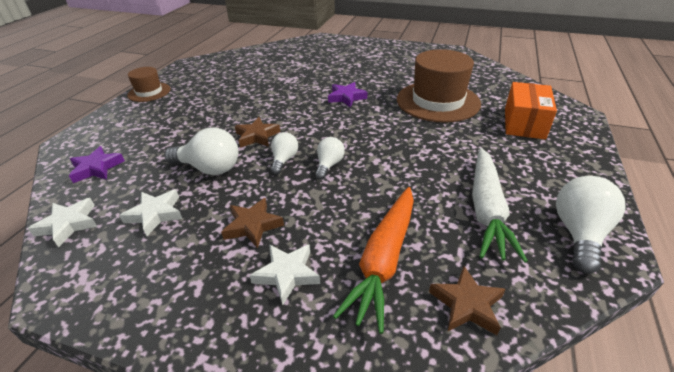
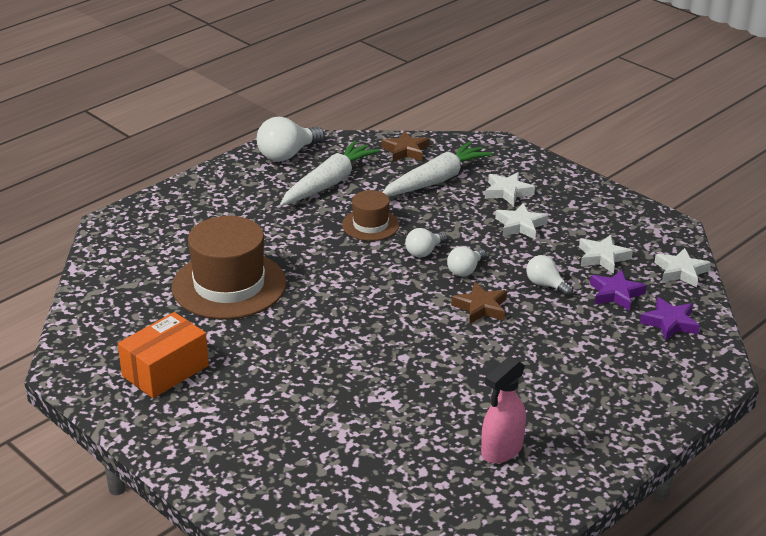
camera: 155 degrees left, 5 degrees down
brown hat [127,67,171,102] -> brown hat moved to [342,190,399,241]
white light bulb [164,127,238,175] -> white light bulb [526,255,573,296], size x0.60
brown star [221,198,284,248] -> white star [495,203,548,239]
purple star [328,82,367,108] -> purple star moved to [590,269,647,311]
orange carrot [333,187,414,334] -> white carrot [382,141,493,196]
orange box [505,82,557,140] -> orange box moved to [118,312,209,398]
none -> pink spray bottle [481,357,526,463]

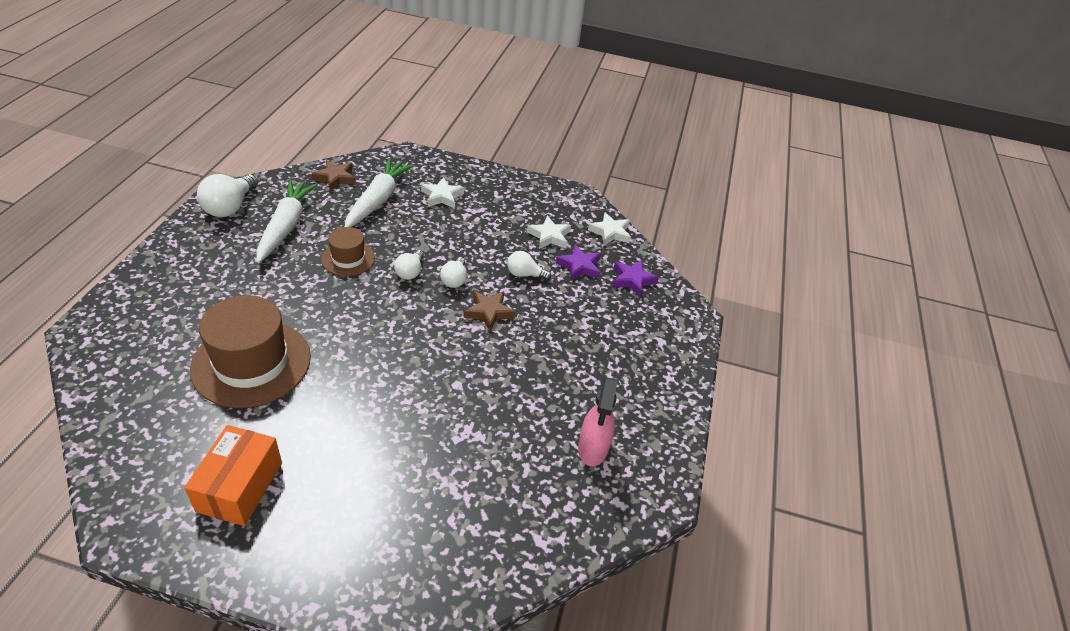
camera: 35 degrees left, 10 degrees up
white star [495,203,548,239] -> none

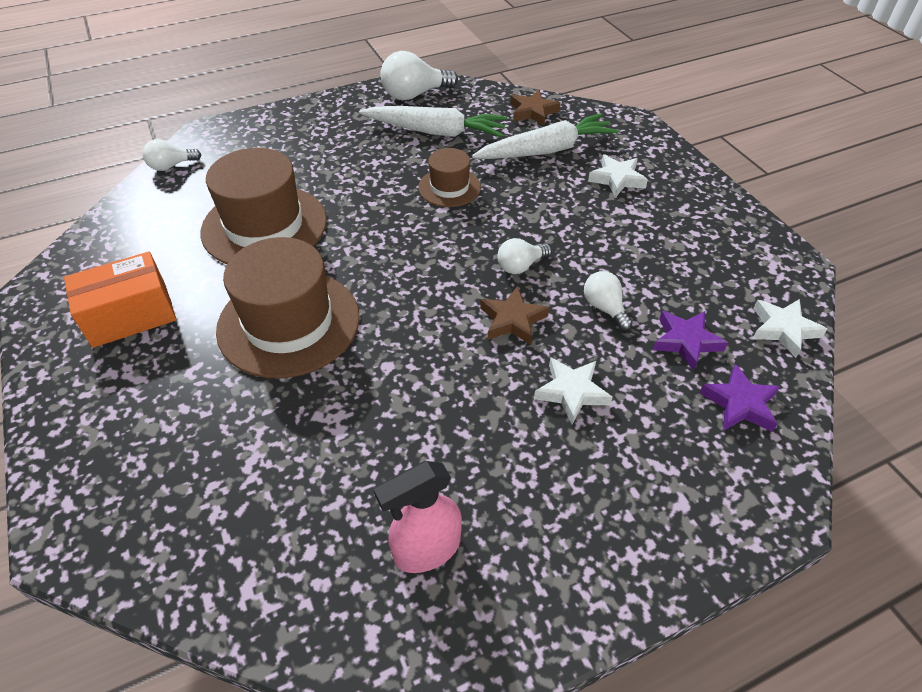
camera: 55 degrees right, 5 degrees up
white carrot [257,180,318,263] -> white carrot turned 45 degrees clockwise [359,106,507,137]
white light bulb [394,250,424,280] -> white light bulb moved to [143,139,201,171]
white star [527,216,571,249] -> white star moved to [534,357,613,425]
none -> brown hat [216,237,360,378]

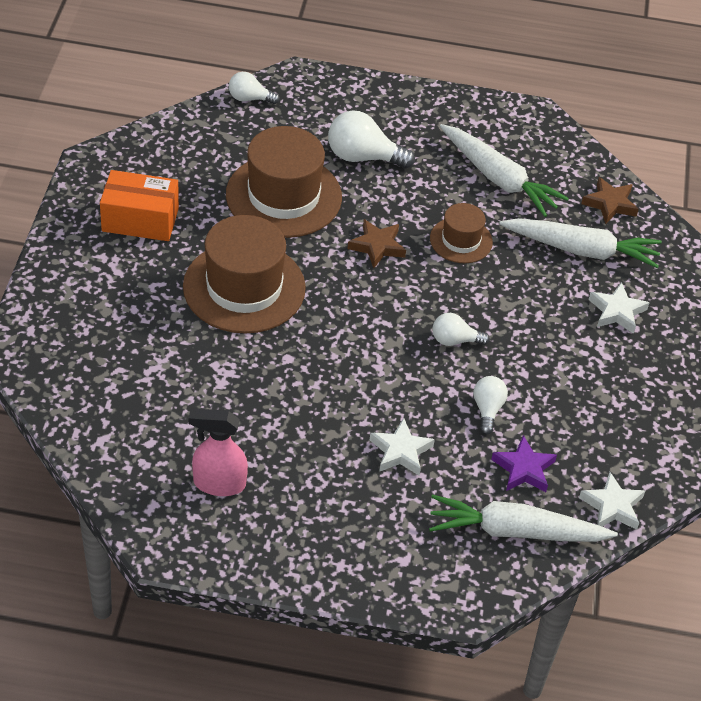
camera: 30 degrees right, 0 degrees up
white light bulb [380,51,458,100] -> white light bulb moved to [328,110,415,169]
brown star [480,286,549,345] -> brown star moved to [347,219,406,268]
purple star [700,364,780,432] -> white carrot [429,495,618,542]

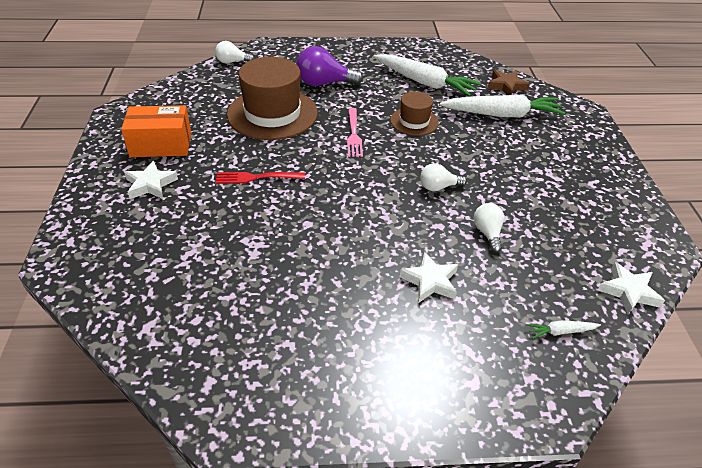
camera: 10 degrees left, 5 degrees down
brown hat [183,215,306,334] -> red fork [216,172,305,184]
pink spray bottle [188,408,248,496] -> none
white light bulb [328,110,415,169] -> purple light bulb [296,46,363,86]
brown star [347,219,406,268] -> pink fork [347,108,363,157]
white carrot [429,495,618,542] -> white carrot [526,320,601,339], size x0.42
purple star [491,435,557,492] -> none
white star [589,282,649,334] -> white star moved to [124,161,178,199]

